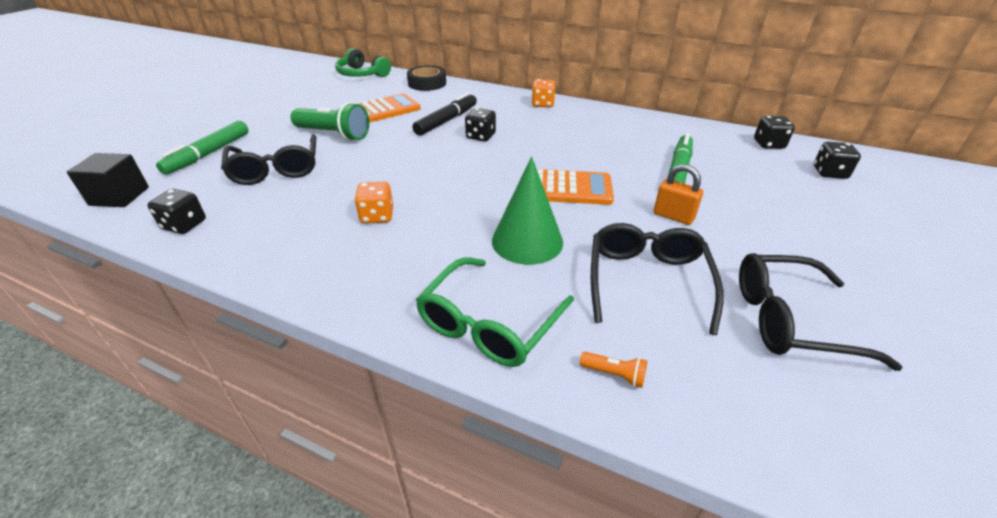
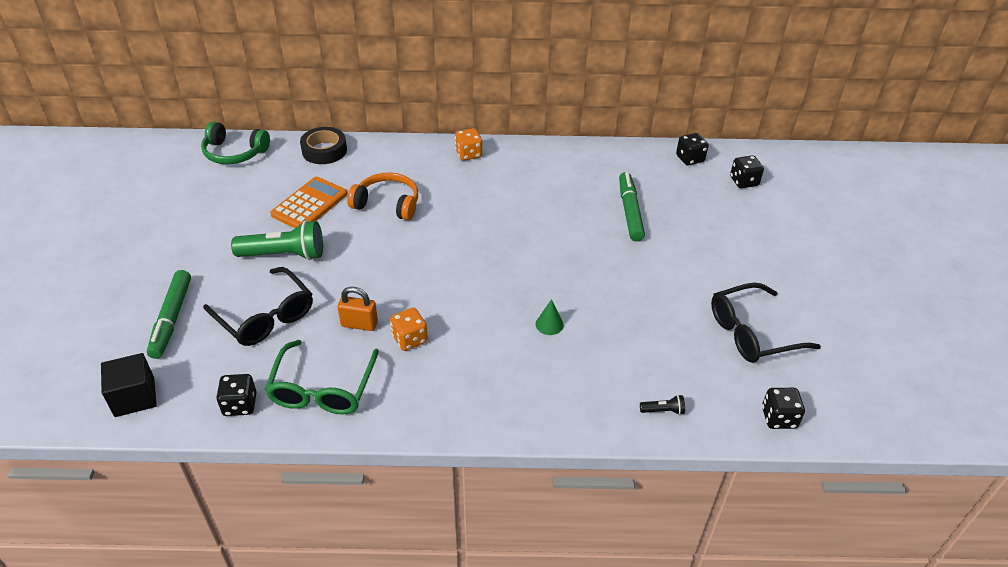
camera: 25 degrees left, 5 degrees up
black marker [412,92,477,136] -> orange headphones [347,172,418,221]
green glasses [416,257,574,367] -> green glasses moved to [265,340,379,414]
black dice [465,108,496,141] -> black dice moved to [762,388,805,429]
green cone [492,156,563,265] -> green cone [536,299,563,335], size x0.46
orange calculator [537,169,614,205] -> none
orange flashlight [580,352,647,388] -> black flashlight [640,395,685,415]
black glasses [591,223,724,335] -> none
orange padlock [653,164,703,225] -> orange padlock moved to [337,287,378,331]

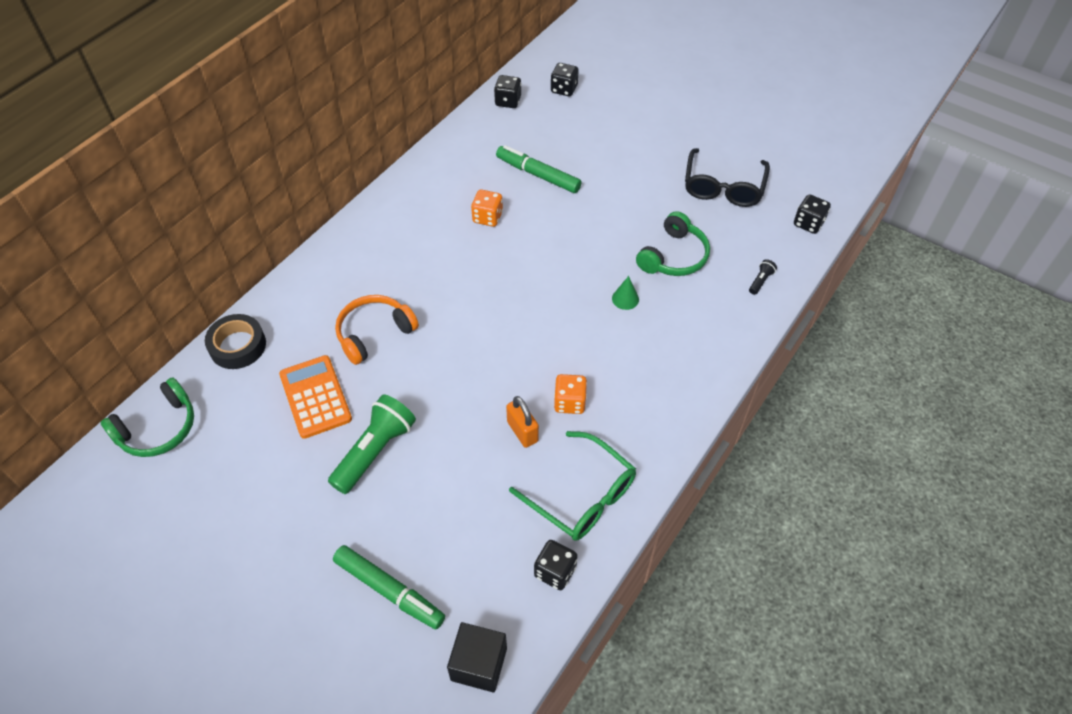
camera: 55 degrees left, 10 degrees up
black glasses [203,267,313,346] -> none
orange padlock [337,287,378,331] -> orange padlock turned 75 degrees counterclockwise [506,396,539,448]
orange dice [455,128,482,161] -> orange dice moved to [471,190,503,227]
none -> green headphones [636,211,710,276]

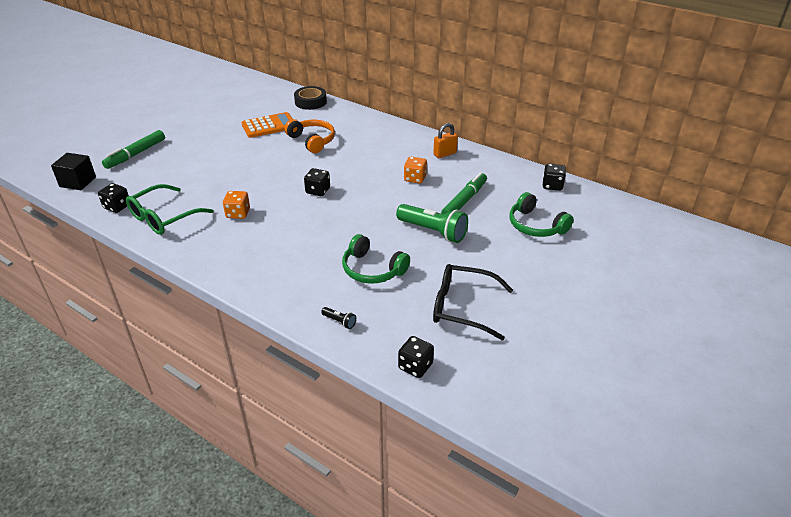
camera: 90 degrees right, 15 degrees down
green headphones [100,378,194,457] -> green headphones moved to [509,192,573,237]
green flashlight [328,394,416,494] -> green flashlight moved to [396,204,468,243]
orange padlock [506,396,539,448] -> orange padlock moved to [433,123,458,158]
black dice [551,63,579,96] -> black dice moved to [304,168,330,196]
green cone [612,276,639,310] -> none

